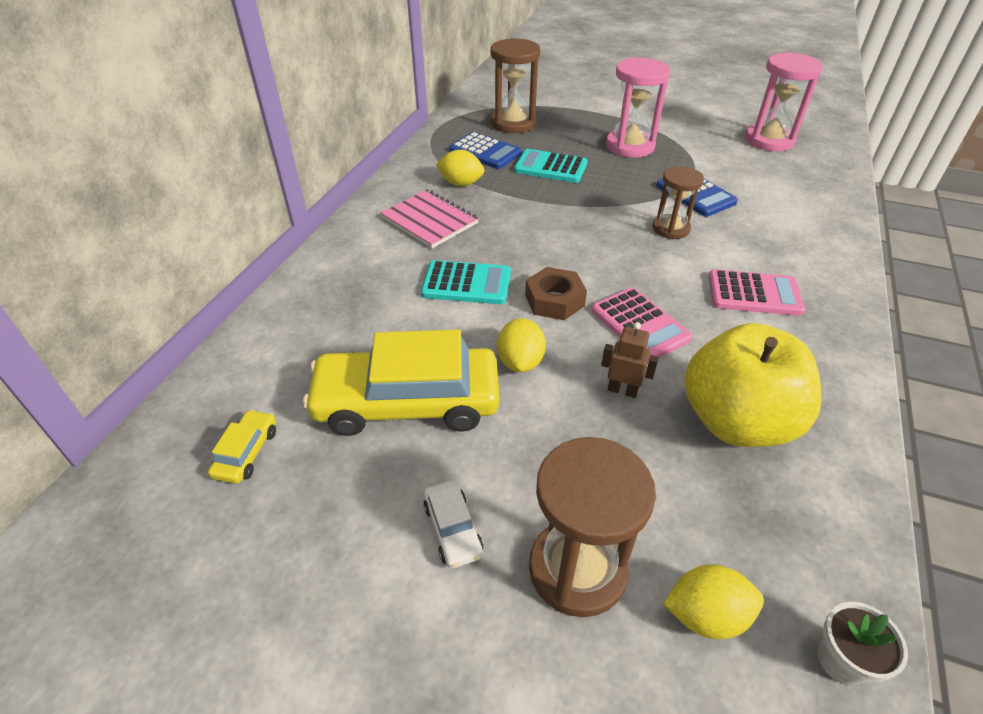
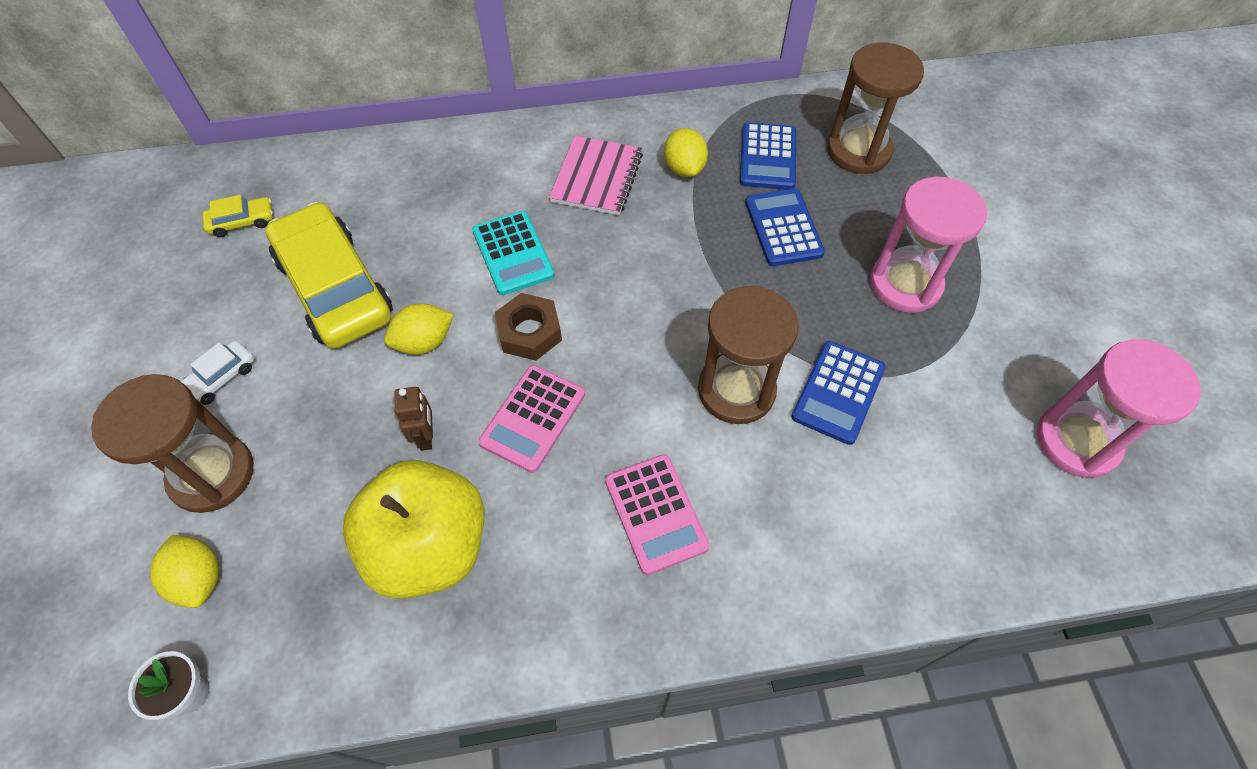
camera: 60 degrees right, 15 degrees up
turquoise calculator [514,149,588,183] -> blue calculator [745,188,825,266]
brown hourglass [653,166,704,239] -> brown hourglass [698,286,799,424], size x1.57

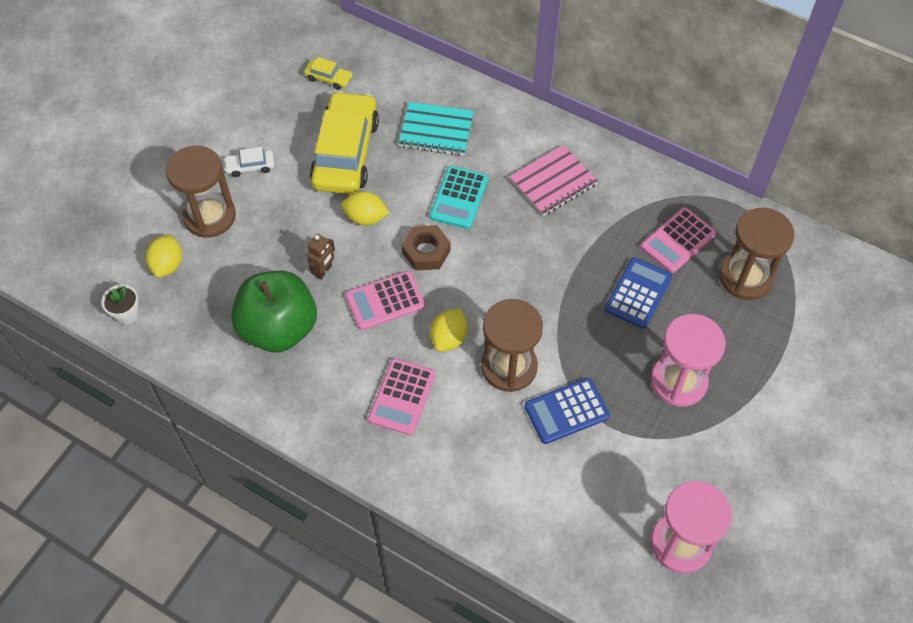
camera: 40 degrees right, 0 degrees up
yellow apple [343,460,484,599] -> green apple [231,271,317,353]
yellow lemon [664,128,708,177] -> yellow lemon moved to [430,309,468,352]
blue calculator [740,122,796,190] -> pink calculator [641,207,716,273]
none -> turquoise notebook [398,102,474,156]

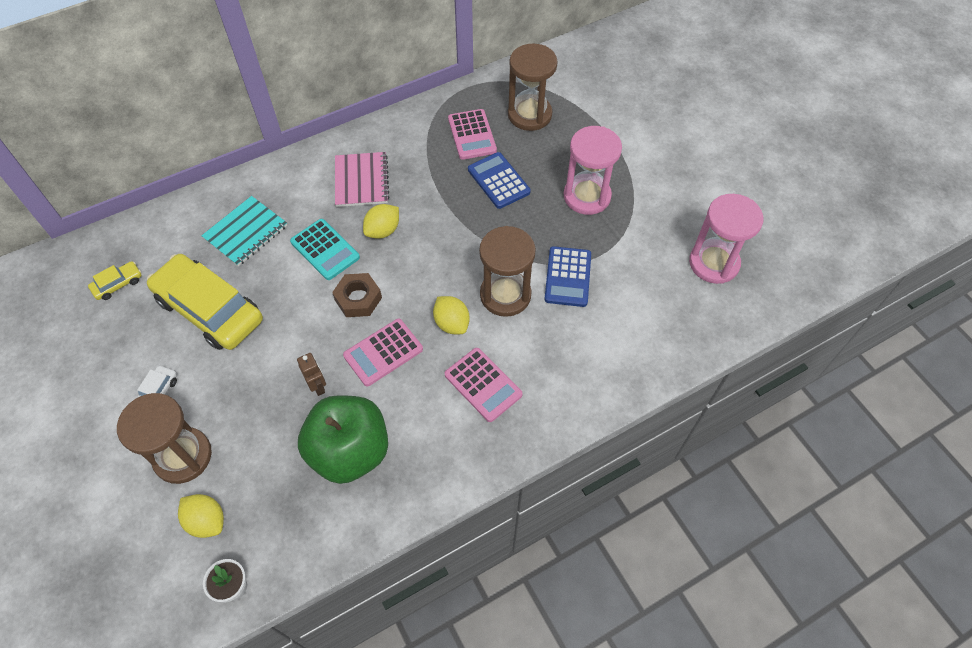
camera: 60 degrees left, 0 degrees up
yellow lemon [341,191,389,226] -> yellow lemon moved to [363,204,399,239]
pink calculator [346,271,425,330] -> pink calculator turned 45 degrees clockwise [343,319,423,386]

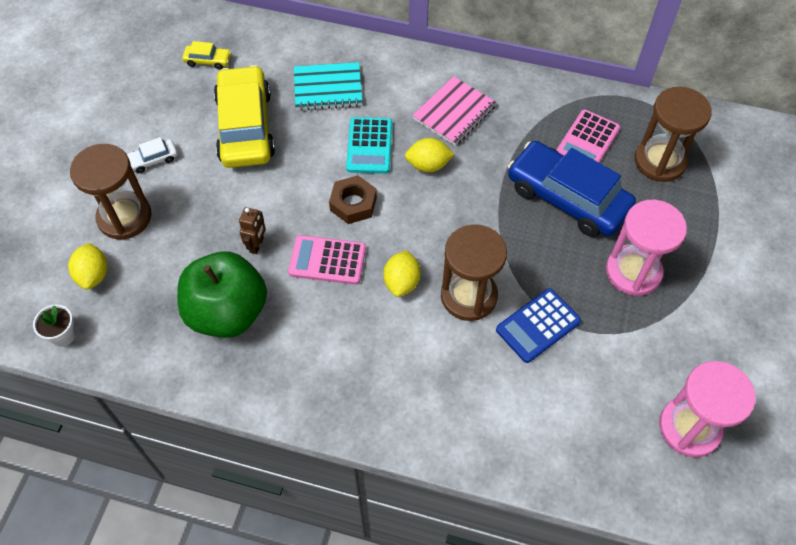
camera: 45 degrees right, 0 degrees up
pink calculator [445,348,523,422] -> none
blue calculator [468,152,531,209] -> blue car [508,141,636,237]

